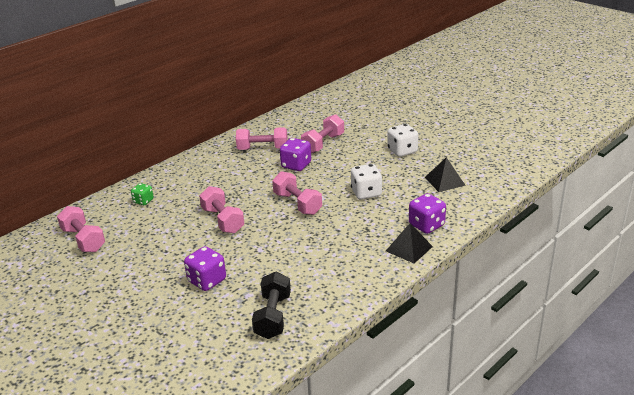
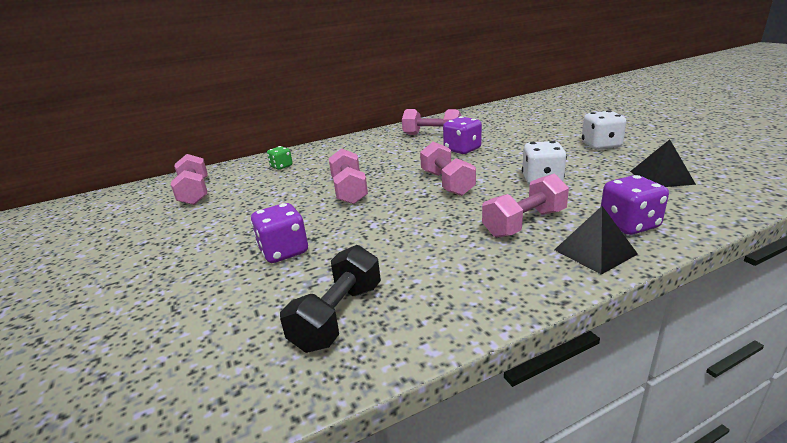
camera: 20 degrees right, 5 degrees down
pink dumbbell [301,114,344,153] -> pink dumbbell moved to [482,174,569,238]

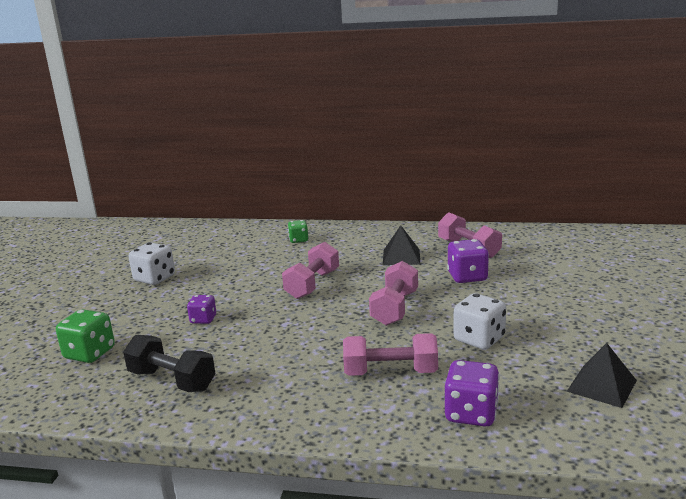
camera: 35 degrees right, 5 degrees down
pink dumbbell [171,154,208,205] -> none
purple dice [251,203,308,263] -> purple dice [187,295,216,324], size x0.62
black dumbbell [280,245,381,353] -> black dumbbell turned 60 degrees clockwise [123,335,215,392]
black pyramid [554,206,638,275] -> black pyramid moved to [383,225,420,265]
white dice [582,110,627,150] -> white dice moved to [129,242,175,285]
none -> green dice [56,309,115,363]

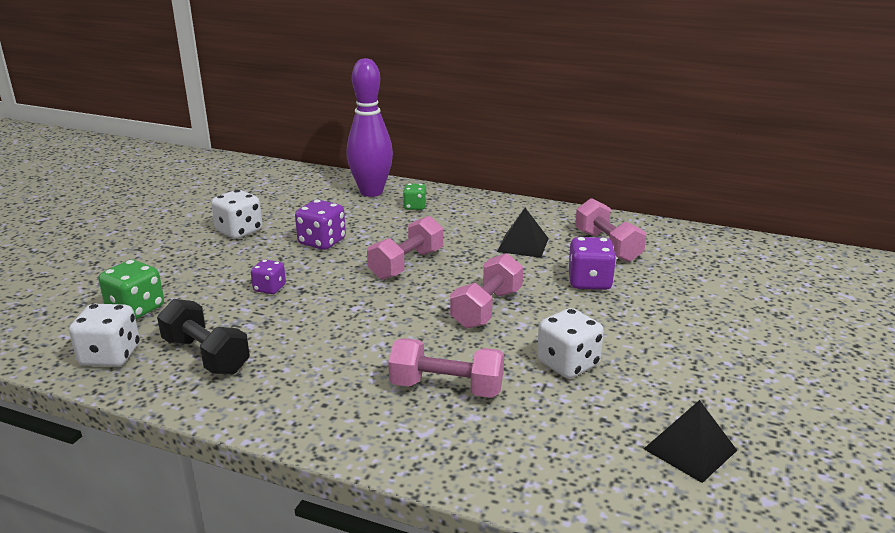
camera: 10 degrees right, 5 degrees up
purple dice [445,360,500,427] -> purple dice moved to [295,200,346,250]
none -> white dice [69,304,140,367]
none -> purple bowling pin [347,58,393,197]

